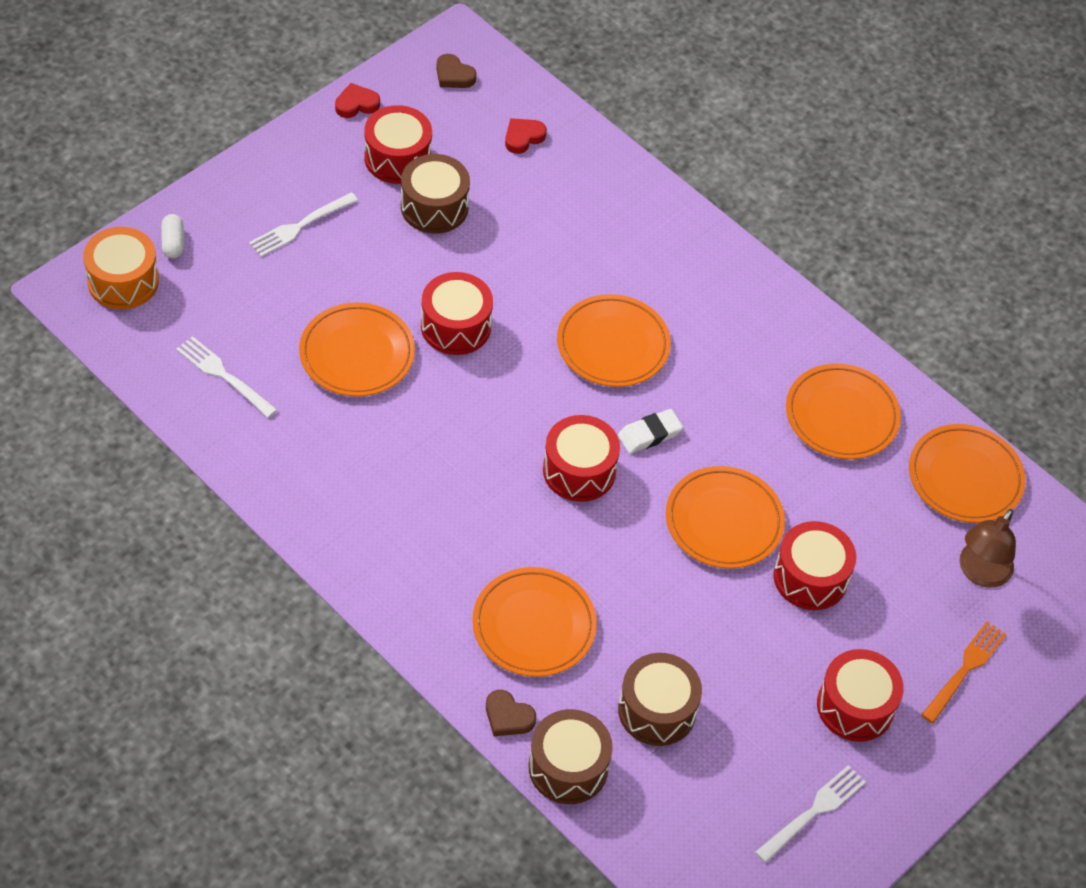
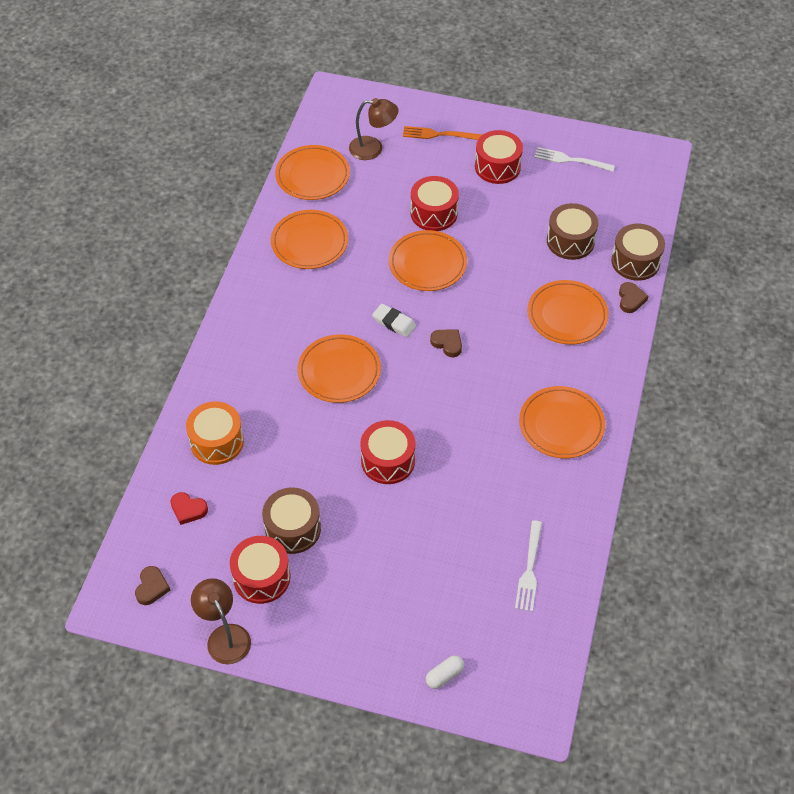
camera: 115 degrees left, 0 degrees up
orange drum [83,227,159,310] -> orange drum moved to [186,401,244,465]
white fork [249,192,358,257] -> none
orange plate [299,303,415,396] -> orange plate moved to [519,386,605,458]
red heart [335,83,380,118] -> brown lamp [191,578,251,664]
red drum [543,415,620,502] -> brown heart [430,330,462,357]

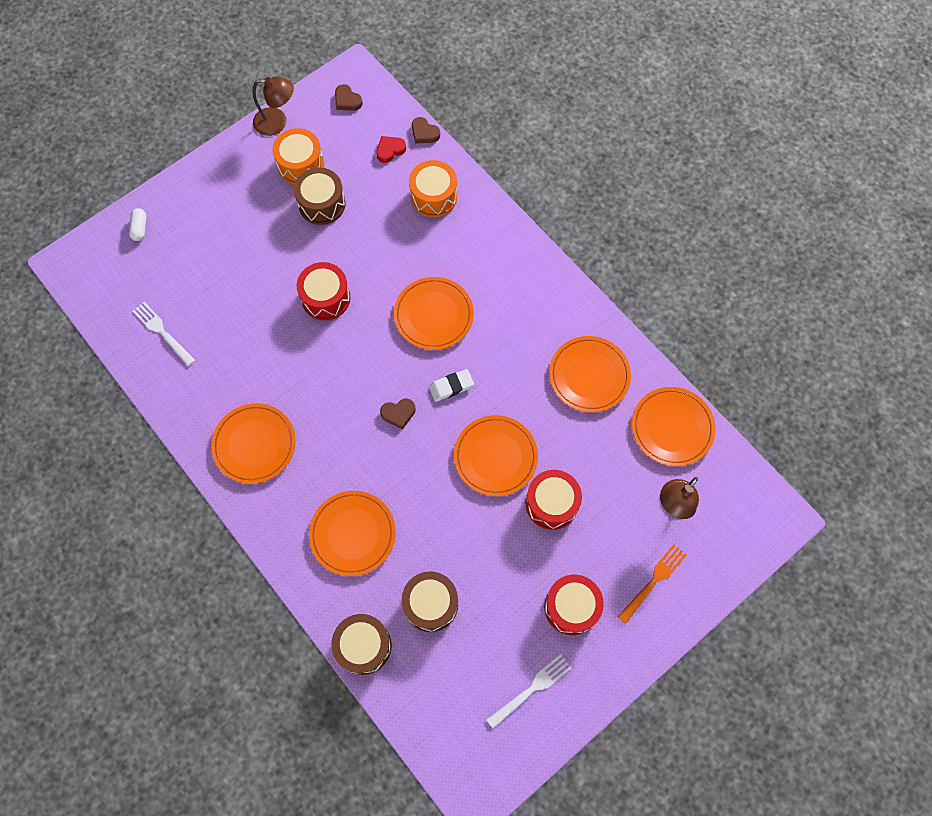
camera: 125 degrees right, 15 degrees up
red drum [230,536,290,604] -> orange drum [272,128,324,185]
brown heart [619,282,648,313] -> brown heart moved to [412,117,440,144]

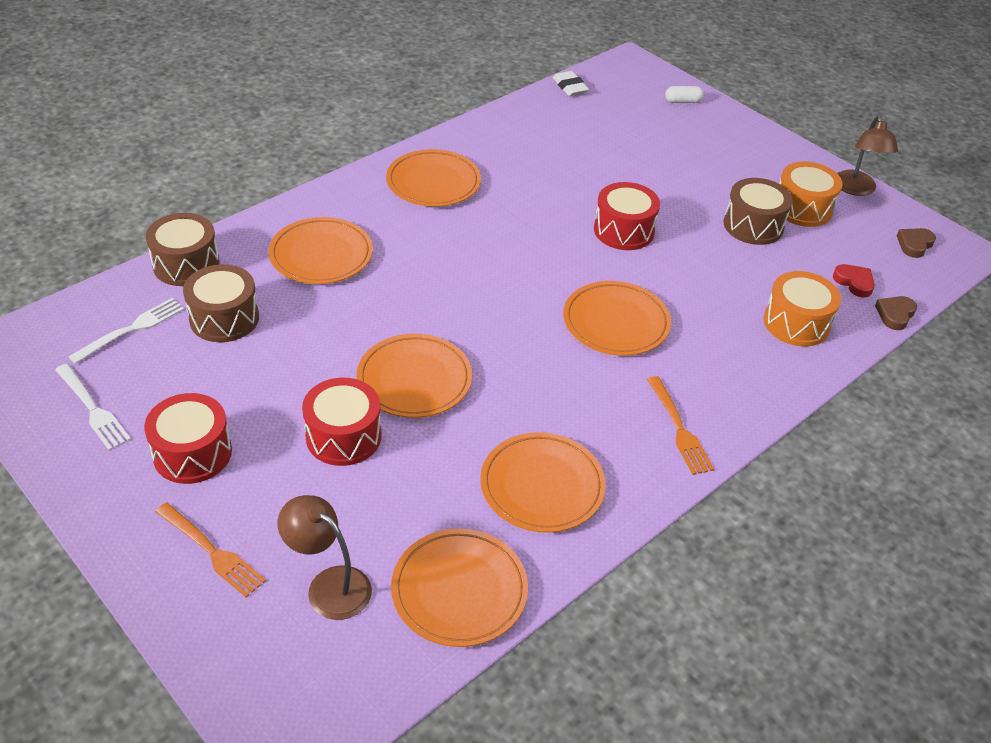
camera: 85 degrees right, 25 degrees down
white fork [133,302,196,366] -> white fork moved to [68,298,185,364]
brown heart [380,398,415,429] -> none
white eraser [429,369,474,402] -> white eraser moved to [553,71,589,96]
none -> orange fork [647,376,714,475]

